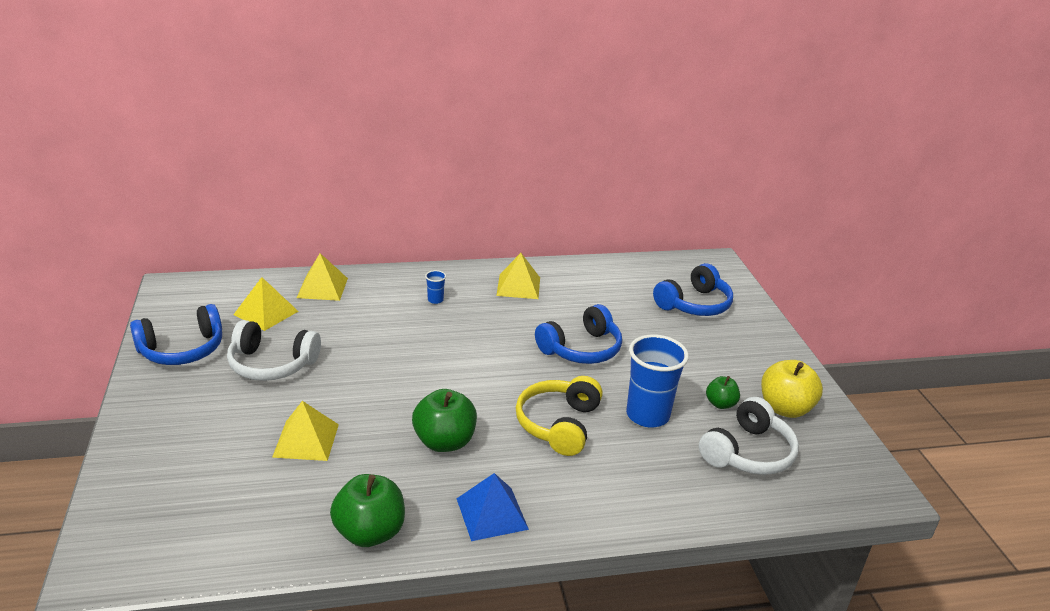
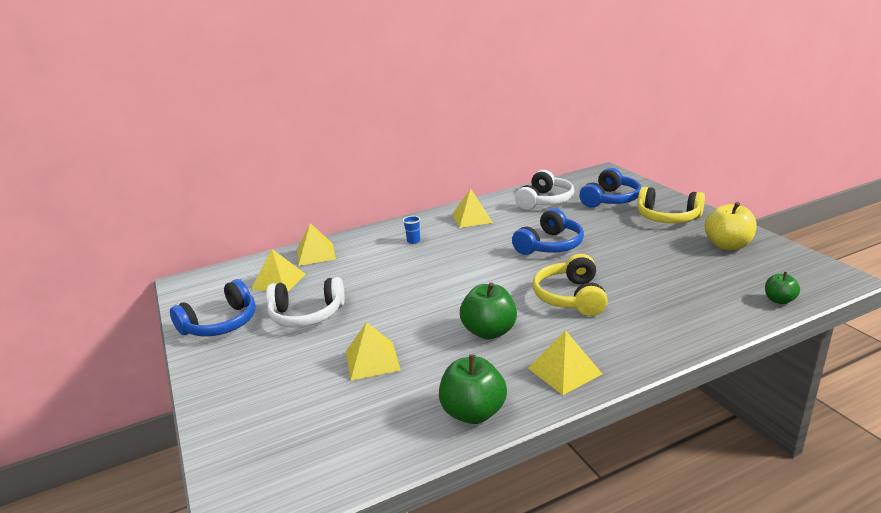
camera: 10 degrees left, 5 degrees down
blue pyramid [456,473,529,541] -> yellow pyramid [528,330,602,395]
blue cup [626,334,689,428] -> none
white headphones [699,397,799,475] -> white headphones moved to [515,170,574,210]
green apple [706,376,740,409] -> green apple moved to [765,272,800,304]
none -> yellow headphones [637,187,705,223]

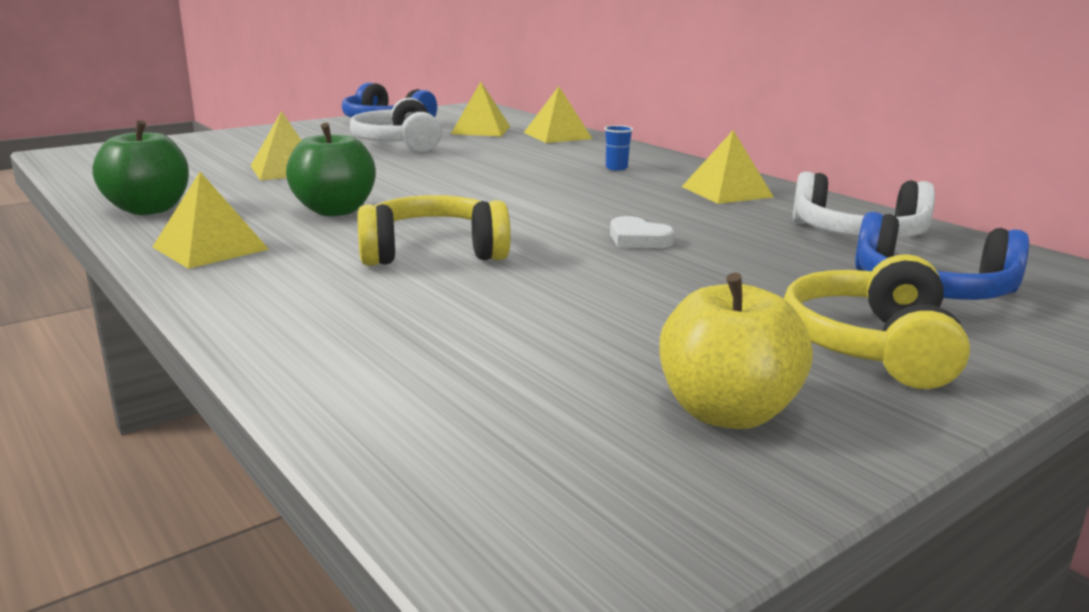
camera: 75 degrees right, 5 degrees down
blue headphones [512,208,584,255] -> white heart [610,216,674,248]
green apple [765,272,800,304] -> none

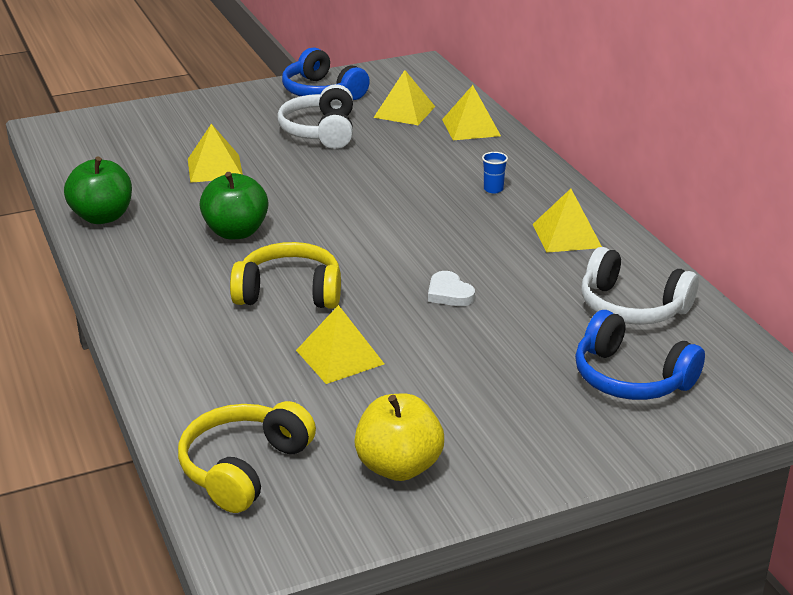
camera: 15 degrees right, 10 degrees up
yellow pyramid [152,172,269,269] -> yellow pyramid moved to [296,305,384,384]
yellow headphones [784,254,970,389] -> yellow headphones moved to [178,401,316,513]

